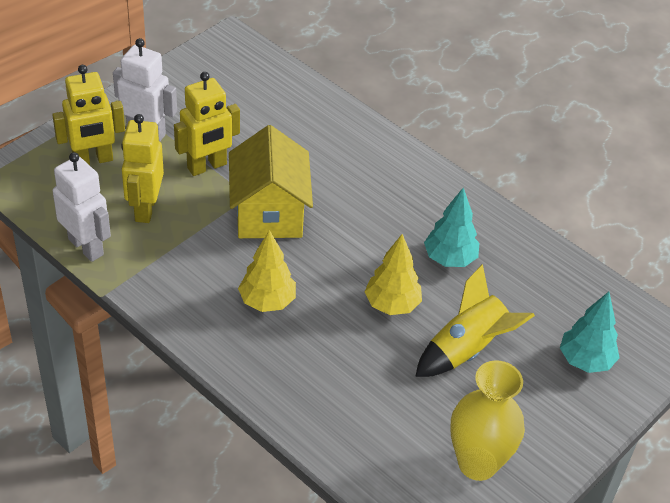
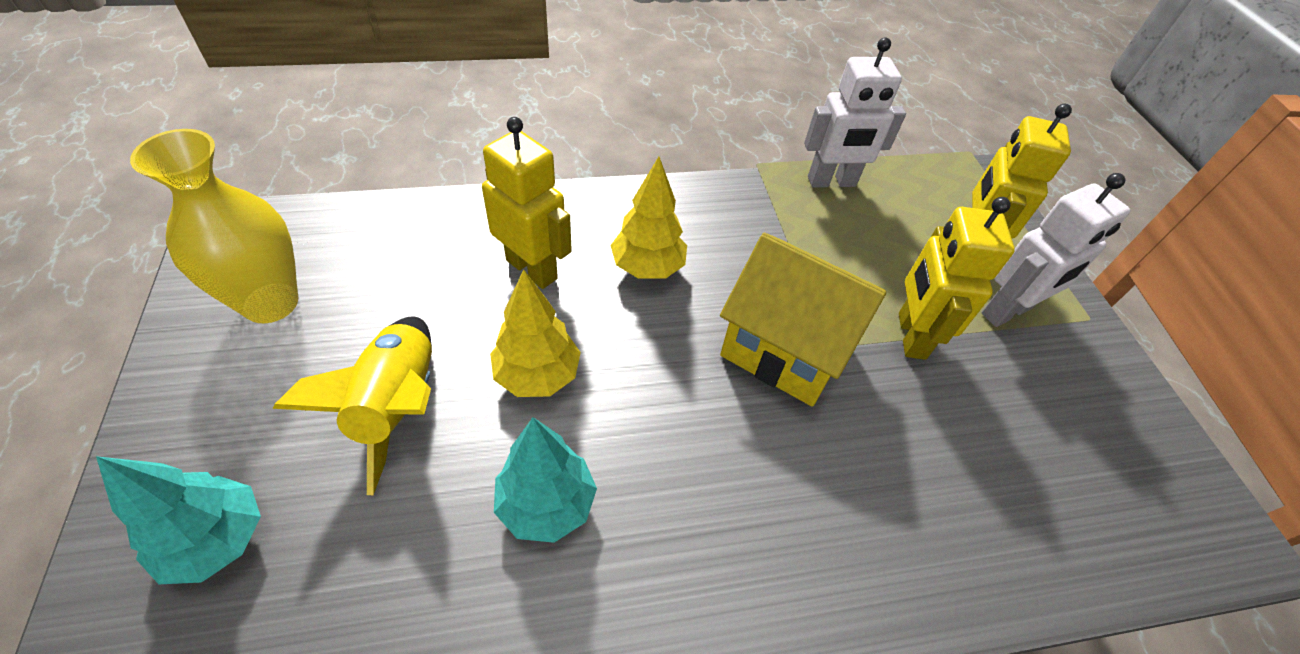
camera: 125 degrees right, 5 degrees up
yellow robot [121,114,164,223] -> yellow robot moved to [482,117,572,289]

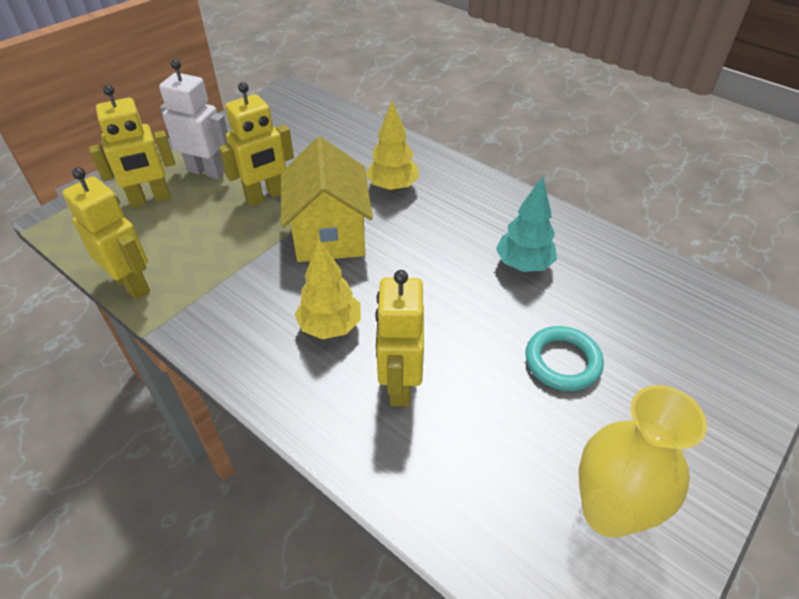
camera: 125 degrees left, 5 degrees down
turquoise tree [96,456,261,584] -> none
yellow rocket [272,316,432,495] -> turquoise ring [525,326,604,391]
yellow tree [490,269,581,397] -> yellow tree moved to [366,101,419,191]
white robot [804,37,906,188] -> yellow robot [62,167,150,299]

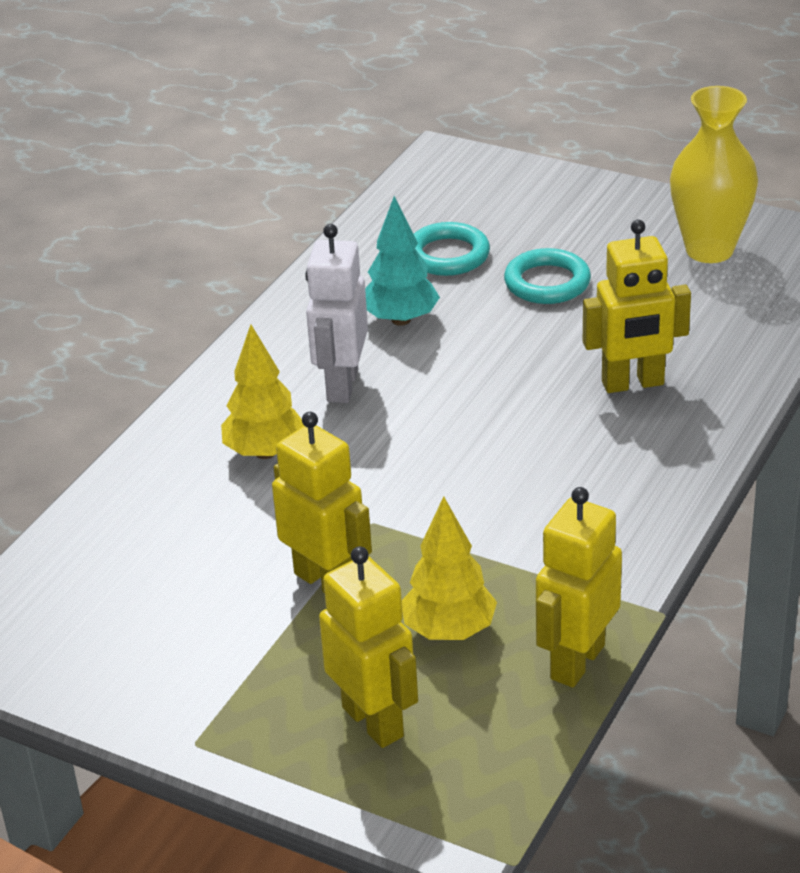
camera: 100 degrees left, 10 degrees down
white robot [159,59,228,179] -> white robot moved to [305,224,368,403]
yellow house [281,137,373,262] -> none
yellow tree [295,239,361,339] -> yellow tree moved to [402,496,497,640]
none -> turquoise ring [414,222,490,276]

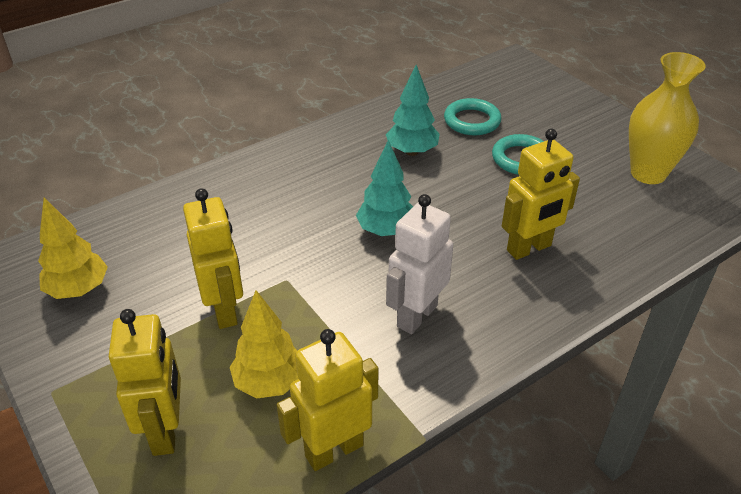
camera: 25 degrees right, 5 degrees up
yellow tree [221,325,304,459] -> yellow tree moved to [38,198,108,299]
white robot [305,224,368,403] -> white robot moved to [386,194,453,334]
yellow robot [583,220,691,393] -> yellow robot turned 45 degrees counterclockwise [502,129,580,260]
none -> turquoise tree [356,140,413,236]

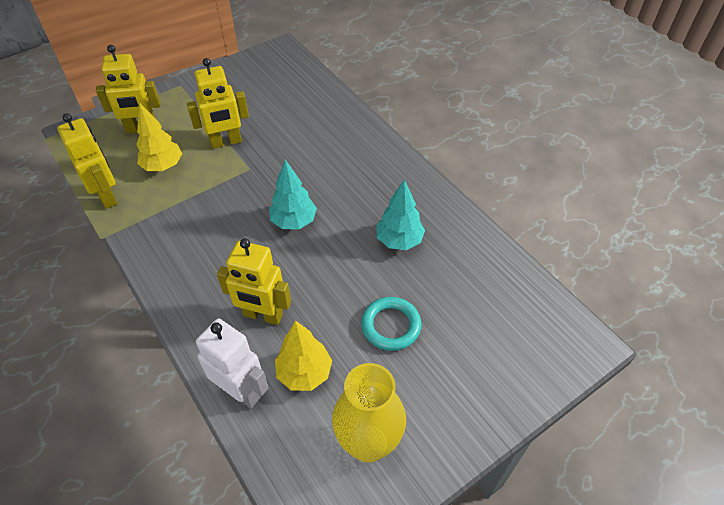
camera: 90 degrees right, 10 degrees up
yellow tree [38,198,108,299] -> yellow tree moved to [275,320,332,391]
white robot [386,194,453,334] -> white robot moved to [196,319,269,408]
turquoise ring [444,98,501,135] -> none
yellow robot [502,129,580,260] -> yellow robot turned 45 degrees counterclockwise [217,238,291,325]

